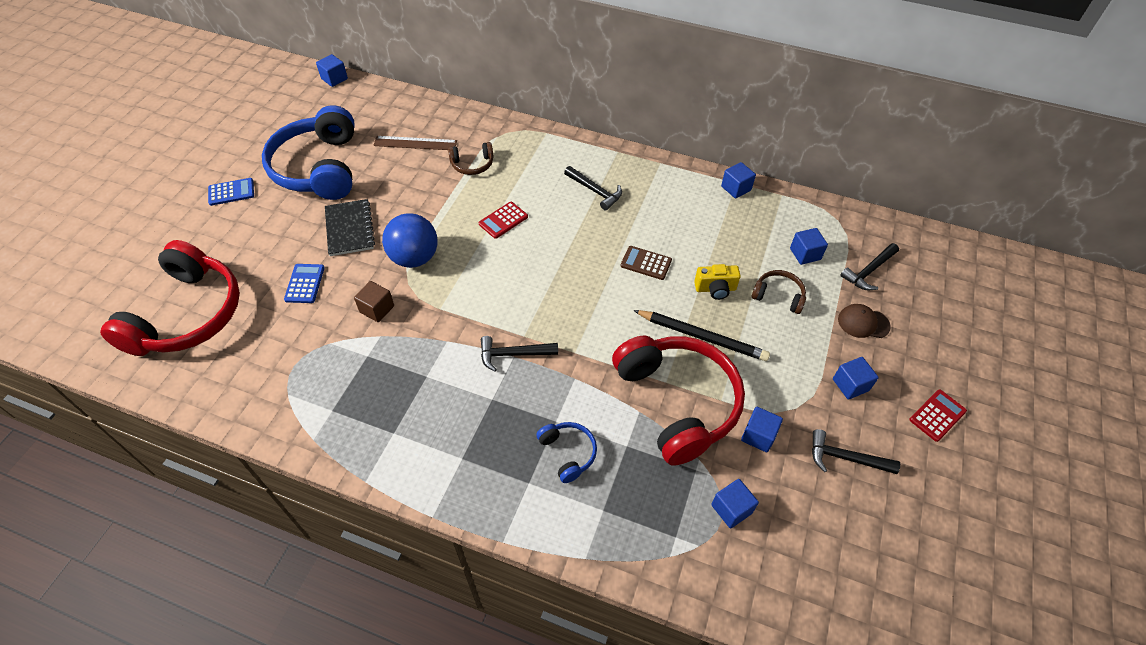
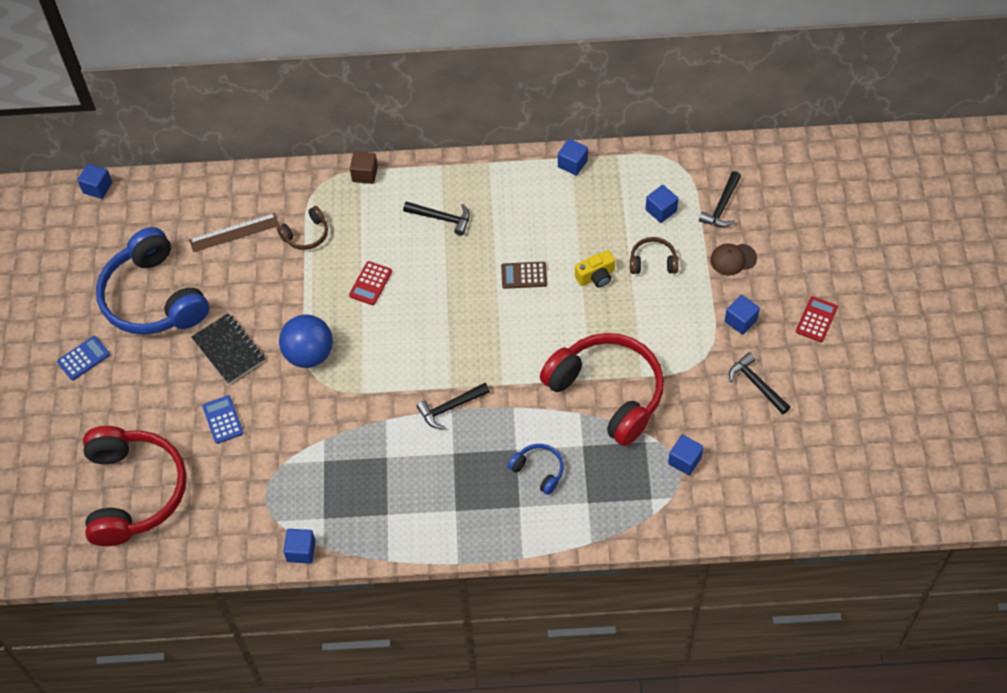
camera: 20 degrees left, 5 degrees up
brown cube [354,281,394,322] -> brown cube moved to [350,151,378,184]
black pencil [633,310,770,361] -> none
blue cube [741,407,783,452] -> blue cube moved to [283,529,316,564]
black hammer [812,429,900,474] -> black hammer turned 60 degrees clockwise [729,352,790,414]

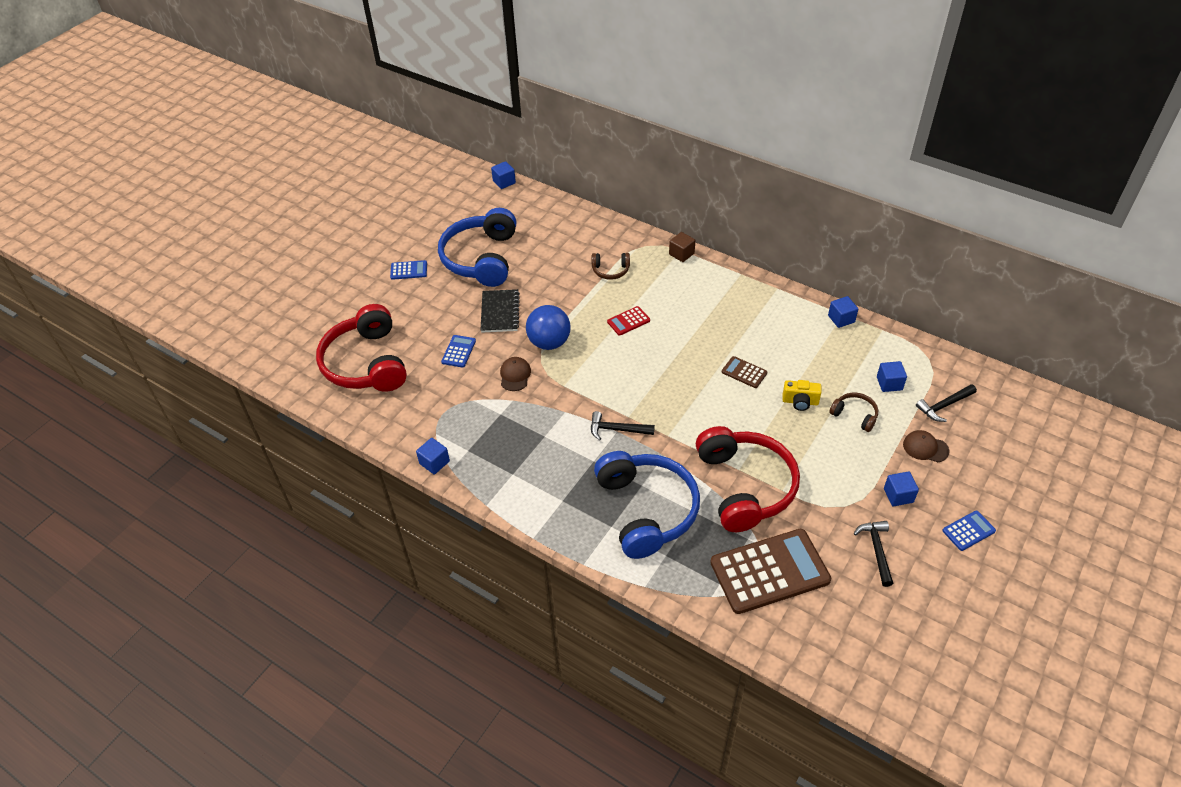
camera: 35 degrees right, 10 degrees down
red headphones [83,426,187,546] -> red headphones turned 135 degrees clockwise [316,304,407,392]
brown ruler [189,213,279,252] -> none
black hammer [403,201,470,236] -> none
blue headphones [508,444,564,495] -> blue headphones [594,451,700,559], size x2.26
blue cube [668,435,704,475] -> brown calculator [710,529,831,614]
red calculator [796,296,838,342] -> blue calculator [942,511,996,551]
none -> brown cap [500,357,531,391]

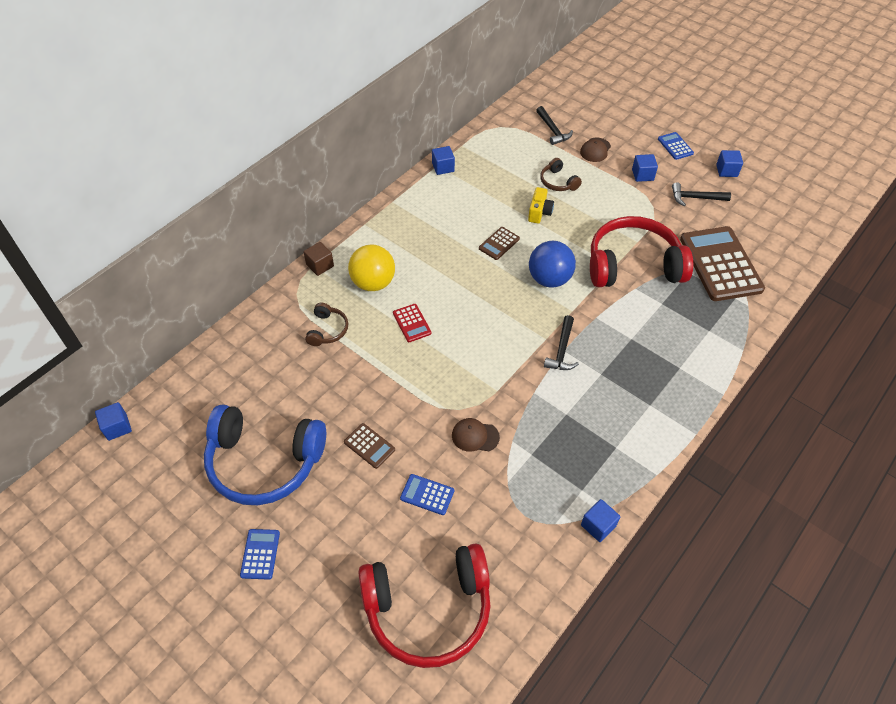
camera: 85 degrees left, 5 degrees up
black notebook [480,289,520,333] -> brown calculator [344,423,395,469]
blue ball [526,305,571,350] -> blue ball moved to [529,241,576,288]
blue headphones [594,451,700,559] -> none
brown headphones [829,392,878,432] -> brown headphones turned 75 degrees counterclockwise [540,158,582,191]
blue cube [877,361,907,392] -> blue cube moved to [716,150,743,177]
none -> yellow ball [348,244,395,291]

